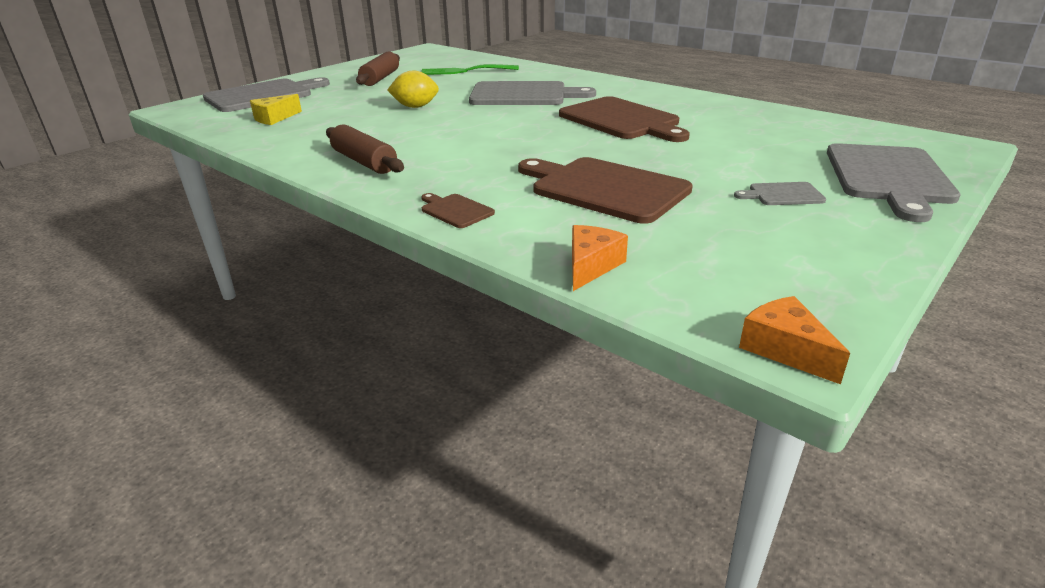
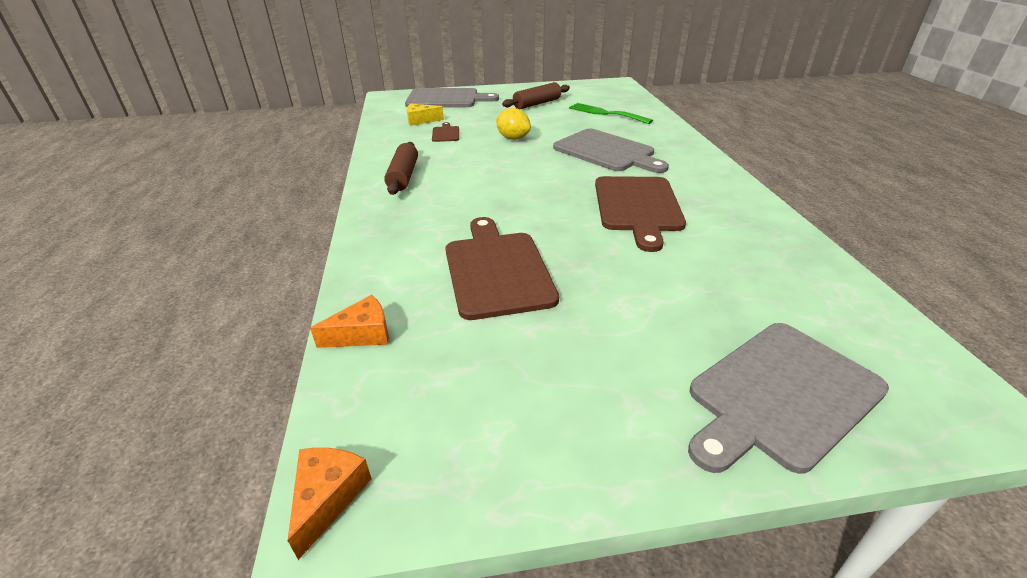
camera: 40 degrees right, 5 degrees up
brown cutting board [421,193,495,228] -> brown cutting board moved to [432,122,459,142]
grey cutting board [734,182,826,205] -> none

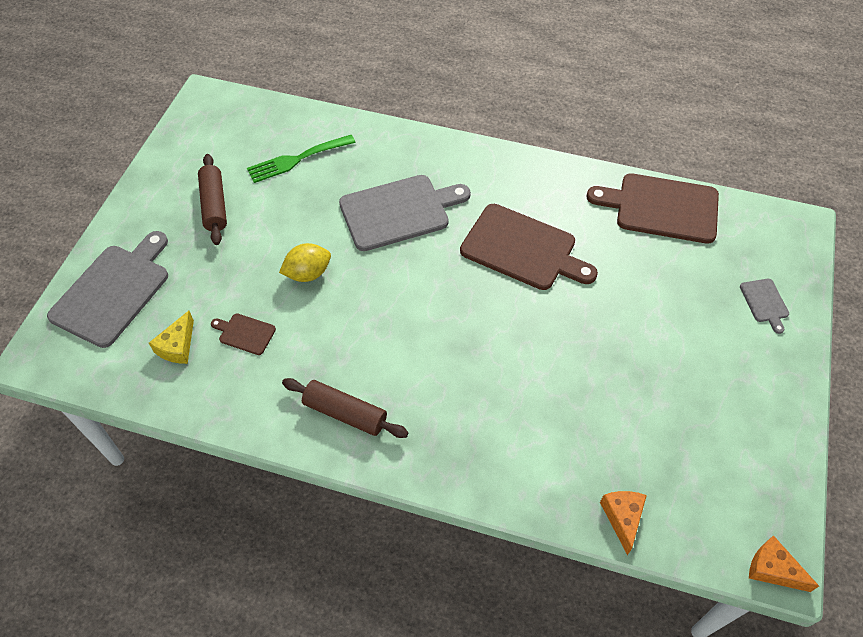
camera: 65 degrees left, 20 degrees up
brown cutting board [445,217,559,320] -> brown cutting board moved to [587,173,719,244]
grey cutting board [688,323,889,474] -> grey cutting board [740,279,789,334], size x0.45

